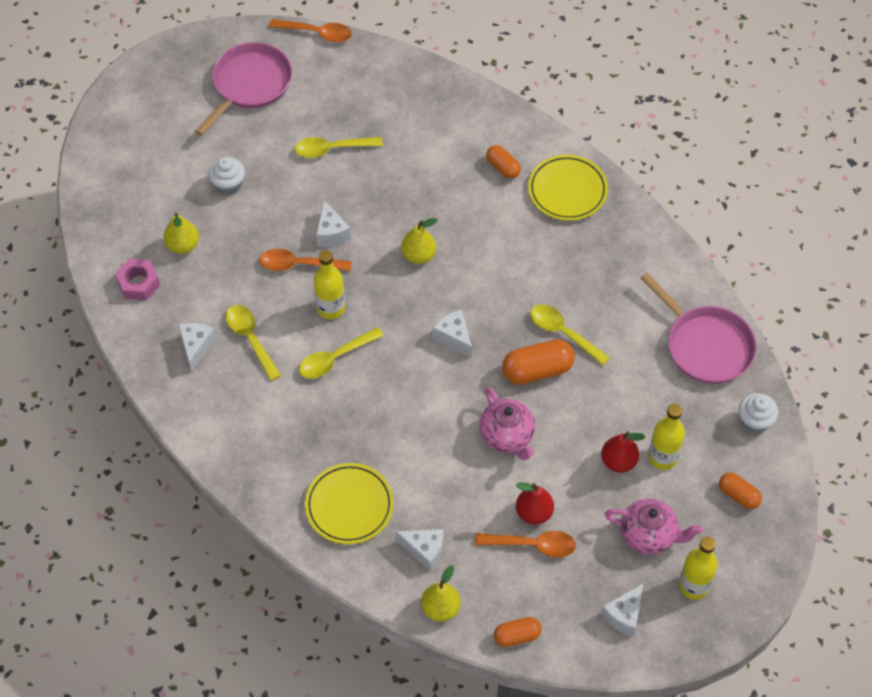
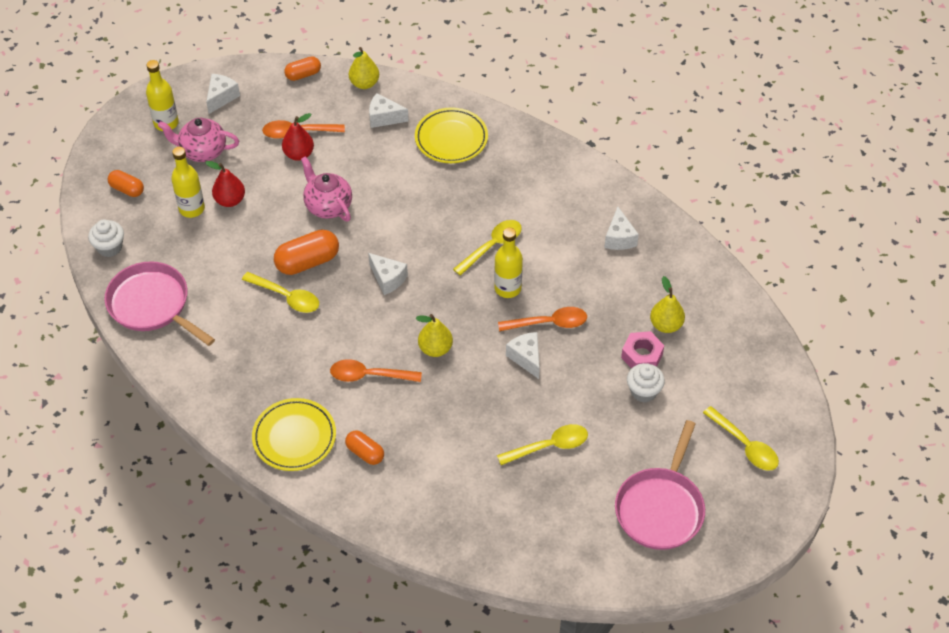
camera: 170 degrees right, 5 degrees down
pink nut [115,259,160,300] -> pink nut moved to [621,331,664,369]
yellow spoon [226,305,281,381] -> yellow spoon moved to [703,406,779,471]
orange spoon [269,19,352,43] -> orange spoon moved to [330,359,422,382]

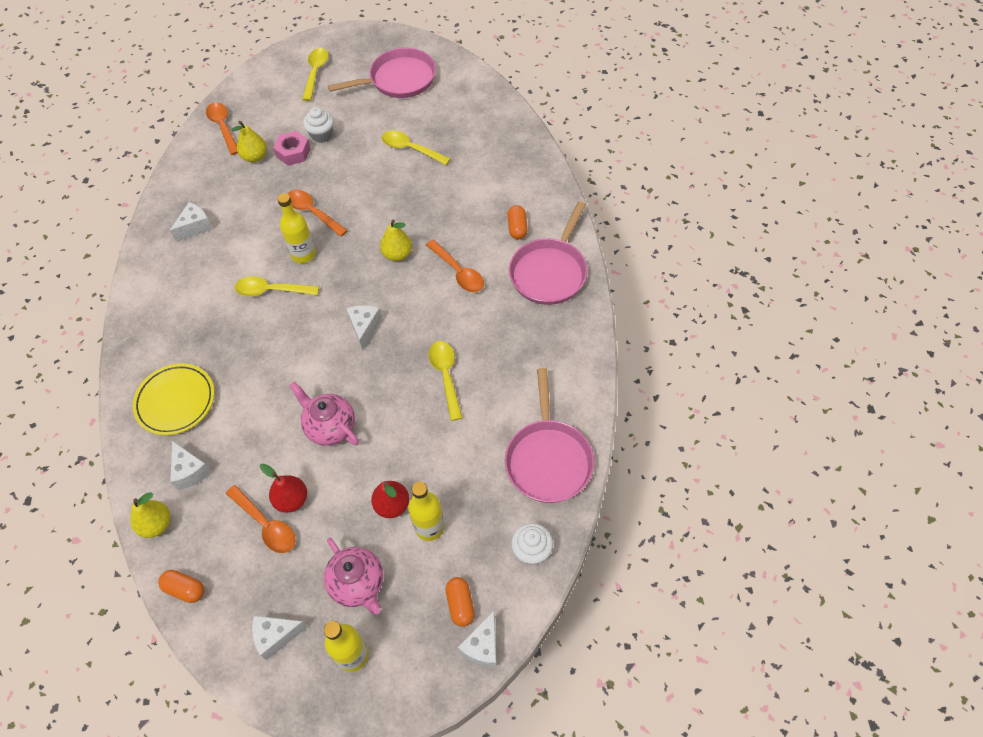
camera: 130 degrees left, 5 degrees up
yellow plate [252,398,336,471] -> pink pan [509,201,587,305]
orange capsule [274,229,339,275] -> none
pink teapot [301,156,352,221] -> pink teapot turned 120 degrees clockwise [289,382,359,446]
white cheese [506,332,540,379] -> white cheese moved to [458,611,497,668]
none -> orange spoon [206,102,238,155]

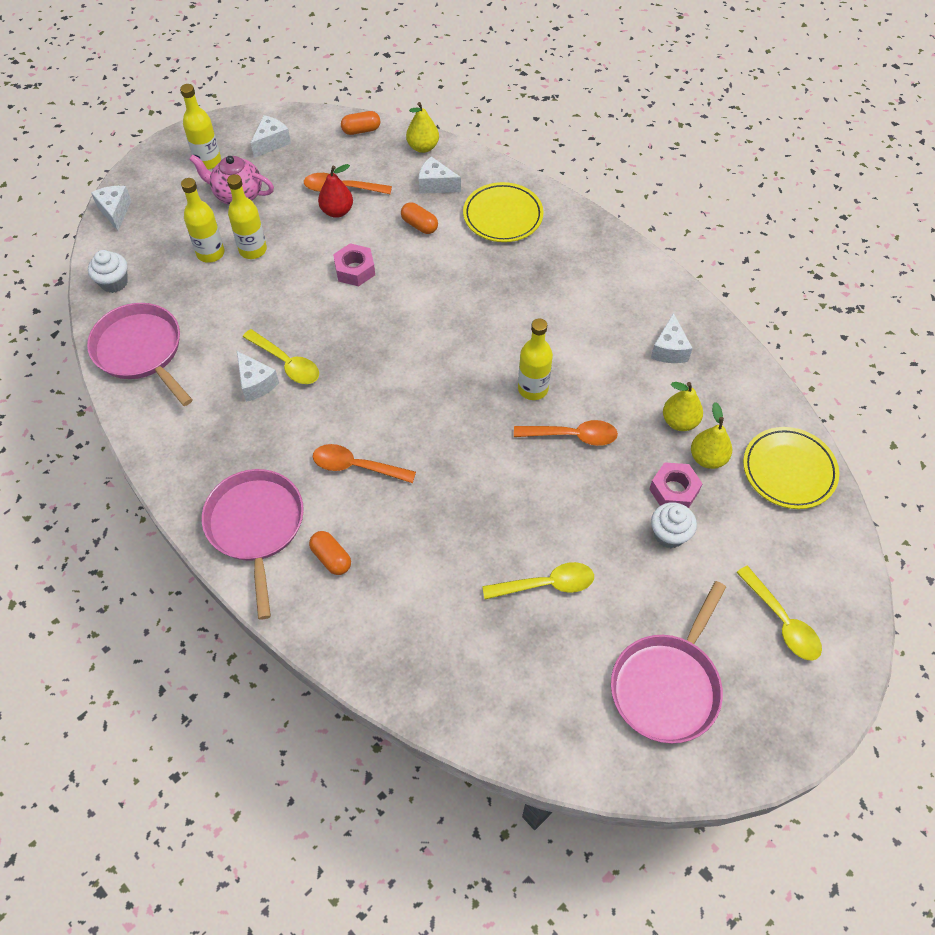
camera: 140 degrees right, 0 degrees up
orange spoon [206,102,238,155] -> yellow plate [743,427,839,509]
yellow spoon [235,276,319,296] -> none
pink teapot [289,382,359,446] -> pink nut [333,243,375,286]
white cheese [346,305,382,350] -> white cheese moved to [237,351,279,402]
red pear [371,481,409,518] -> yellow bottle [227,174,267,259]
yellow pear [380,220,412,261] -> yellow pear moved to [663,382,703,431]
orange capsule [446,577,475,627] -> orange capsule moved to [401,202,438,234]

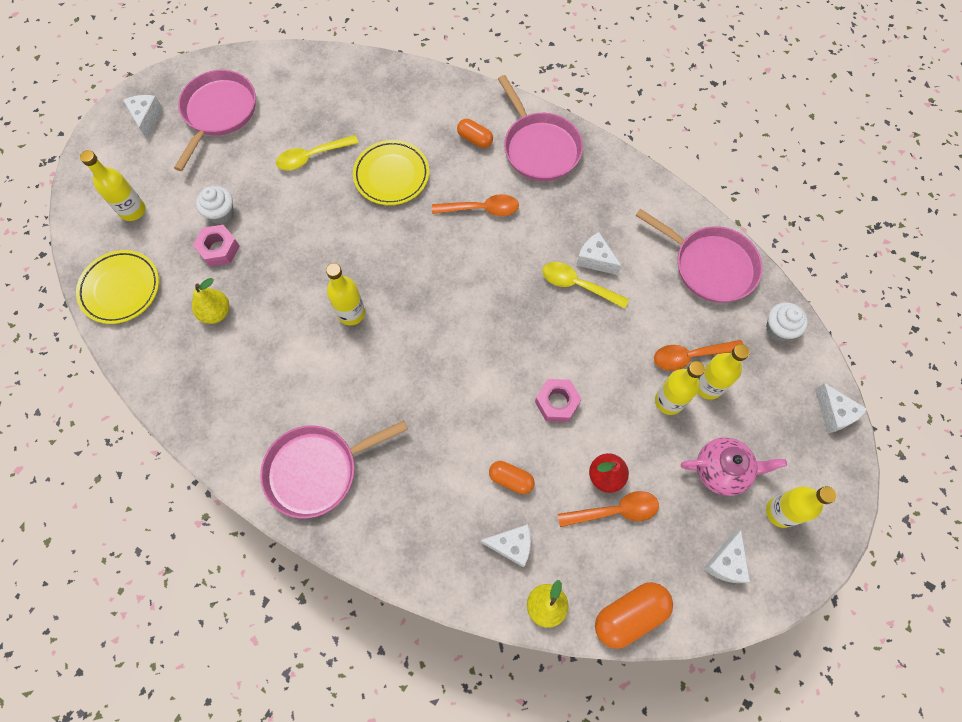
camera: 165 degrees right, 10 degrees up
orange capsule [341,111,380,135] -> orange capsule [595,582,673,649], size x1.64
yellow plate [463,182,543,242] -> yellow plate moved to [353,140,429,205]
orange spoon [514,420,618,446] -> orange spoon moved to [654,340,744,371]
white cheese [651,313,693,363] -> white cheese moved to [123,95,163,139]
yellow pear [691,402,732,469] -> none
yellow spoon [736,566,822,661] -> none
none -> yellow bottle [80,150,145,221]
none -> pink pan [260,420,408,518]

